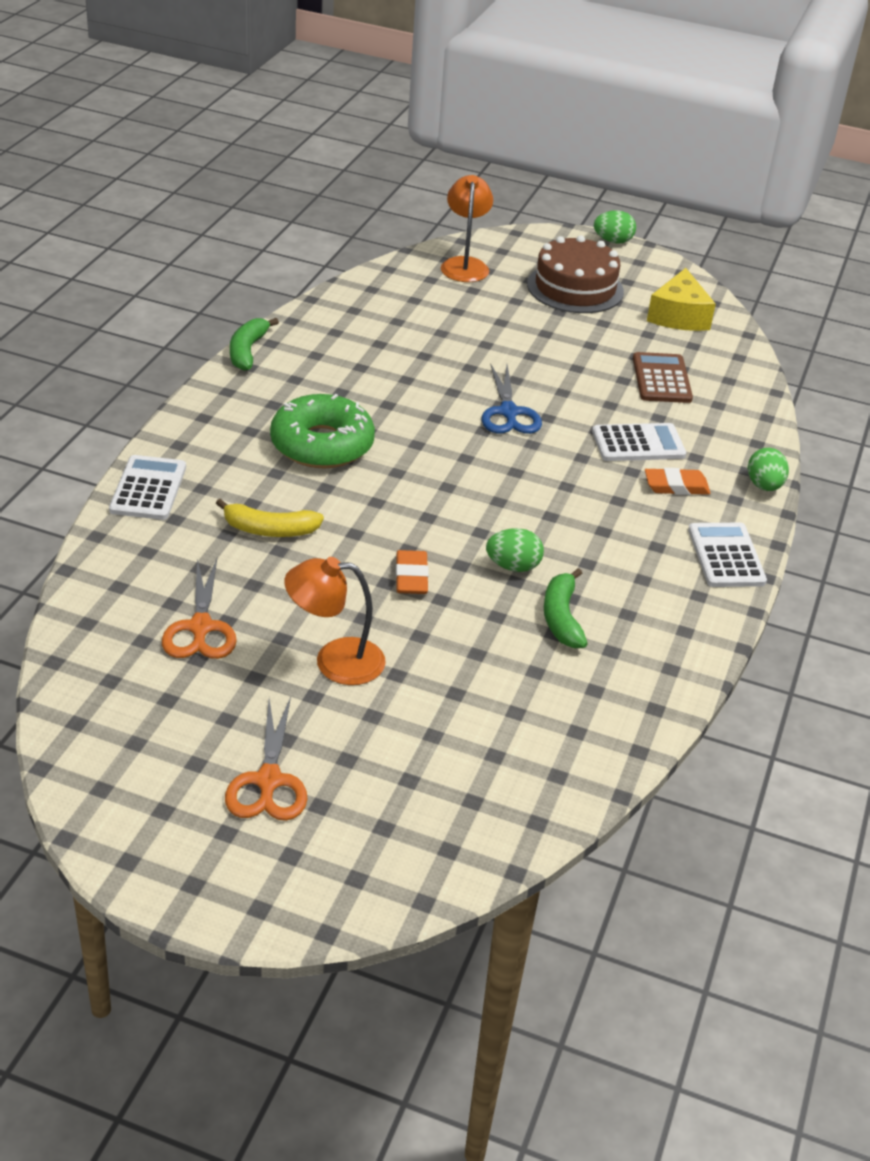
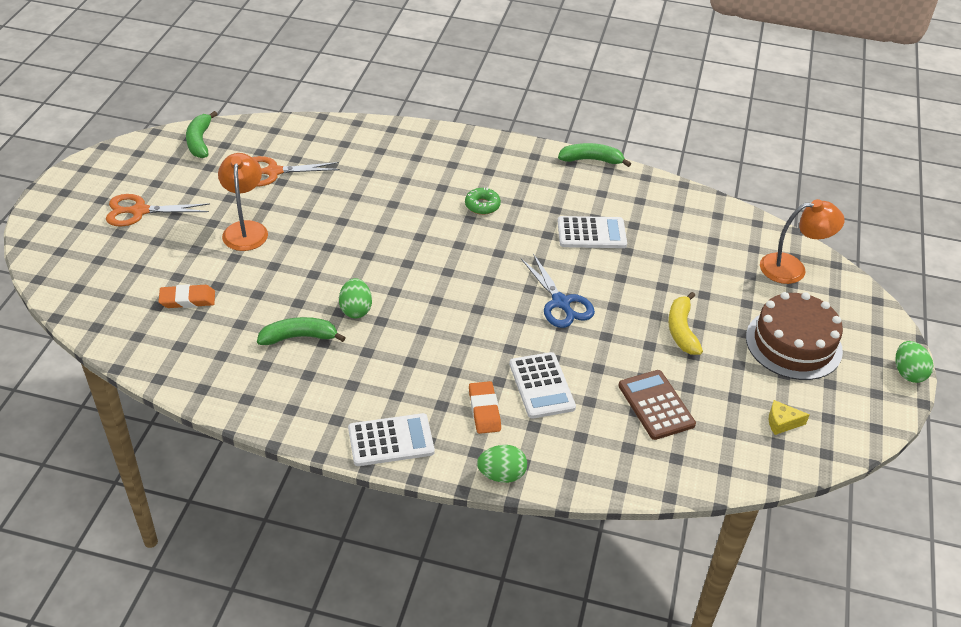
camera: 85 degrees right, 5 degrees up
white calculator [109,455,186,520] -> white calculator moved to [557,216,627,248]
yellow banana [216,498,324,537] -> yellow banana moved to [668,292,703,355]
green donut [270,394,375,468] -> green donut [465,187,501,215], size x0.46
orange eraser [396,550,429,594] -> orange eraser moved to [158,284,215,308]
blue scissors [481,364,542,434] -> blue scissors turned 105 degrees counterclockwise [521,254,595,328]
brown calculator [633,352,693,403] -> brown calculator turned 105 degrees counterclockwise [618,370,696,440]
yellow cheese [647,268,716,331] -> yellow cheese [769,400,810,435], size x0.50
none -> green banana [186,111,217,158]

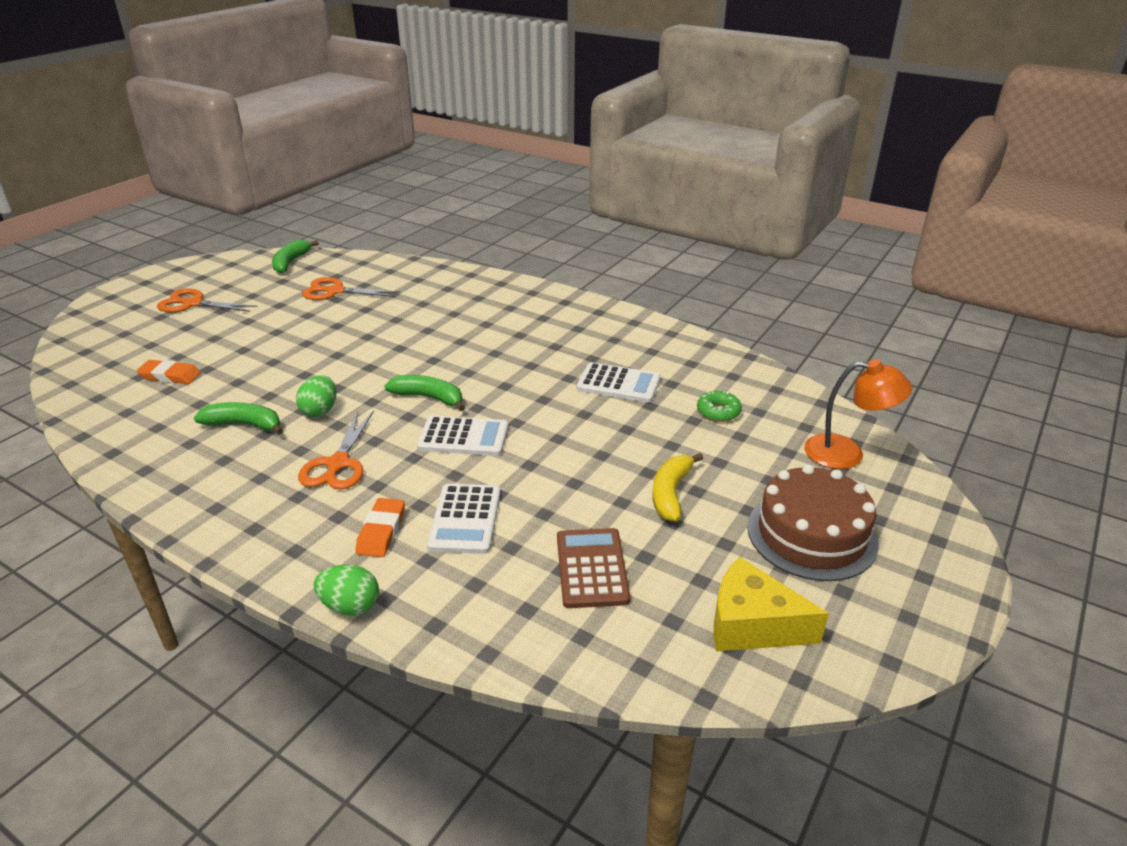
camera: 20 degrees right, 10 degrees down
orange lamp [218,153,268,251] -> none
white calculator [348,413,435,466] -> white calculator moved to [417,416,509,456]
green donut [465,187,501,215] -> green donut moved to [697,391,742,422]
blue scissors [521,254,595,328] -> none
green banana [558,143,631,167] -> green banana moved to [385,375,465,411]
yellow cheese [769,400,810,435] -> yellow cheese [713,557,829,651], size x2.00
green egg [895,341,933,383] -> none
none -> orange scissors [298,410,374,490]

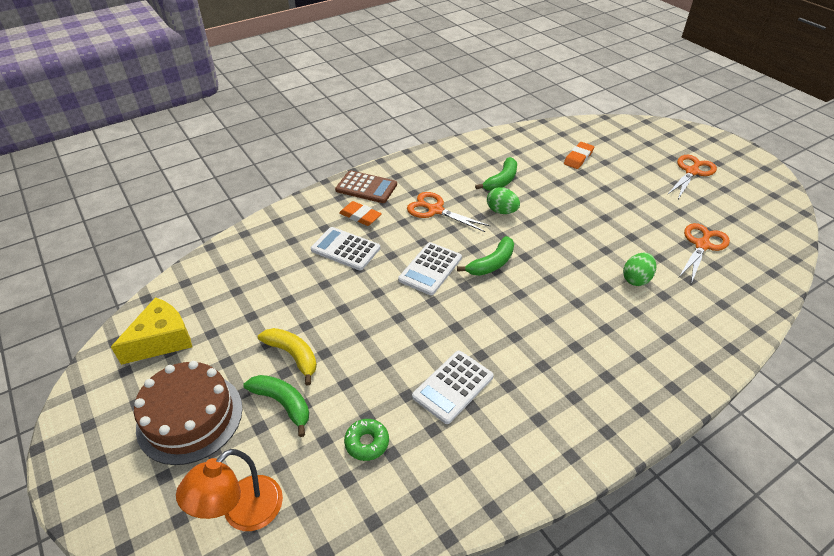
camera: 115 degrees right, 10 degrees up
green banana [272,240,319,273] -> green banana moved to [243,375,309,437]
green egg [314,564,379,616] -> green egg moved to [623,252,656,286]
brown calculator [557,528,630,608] -> brown calculator moved to [335,170,397,203]

